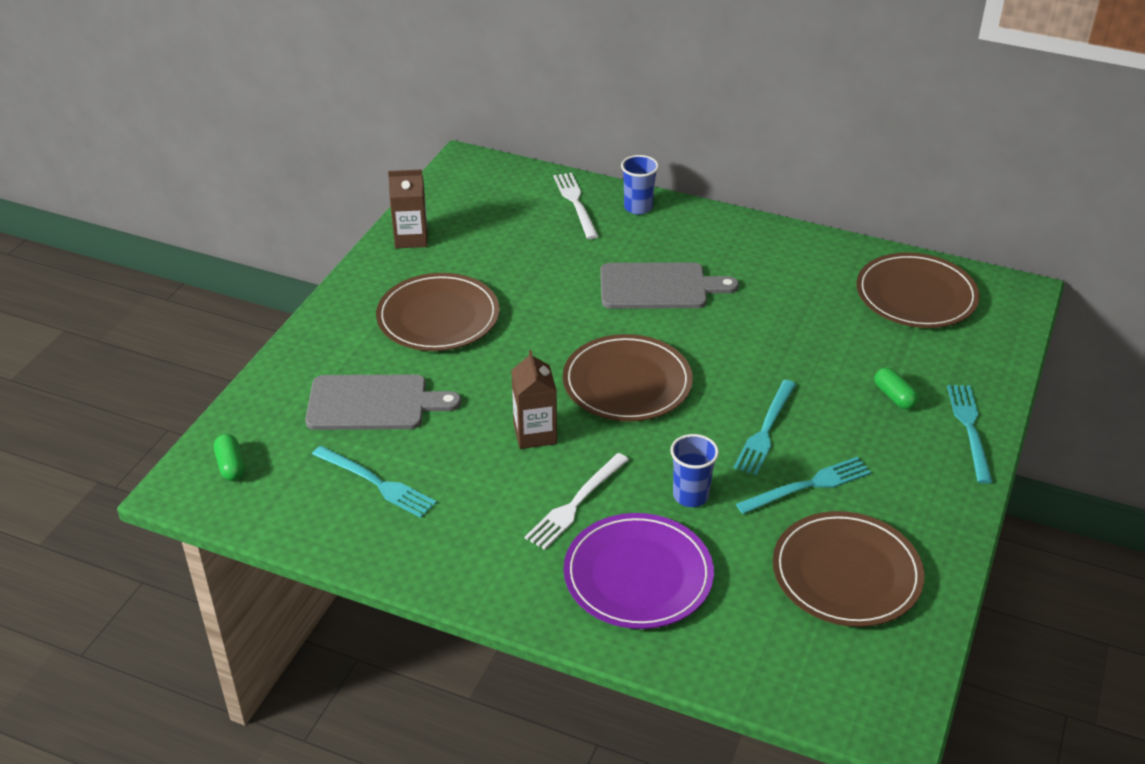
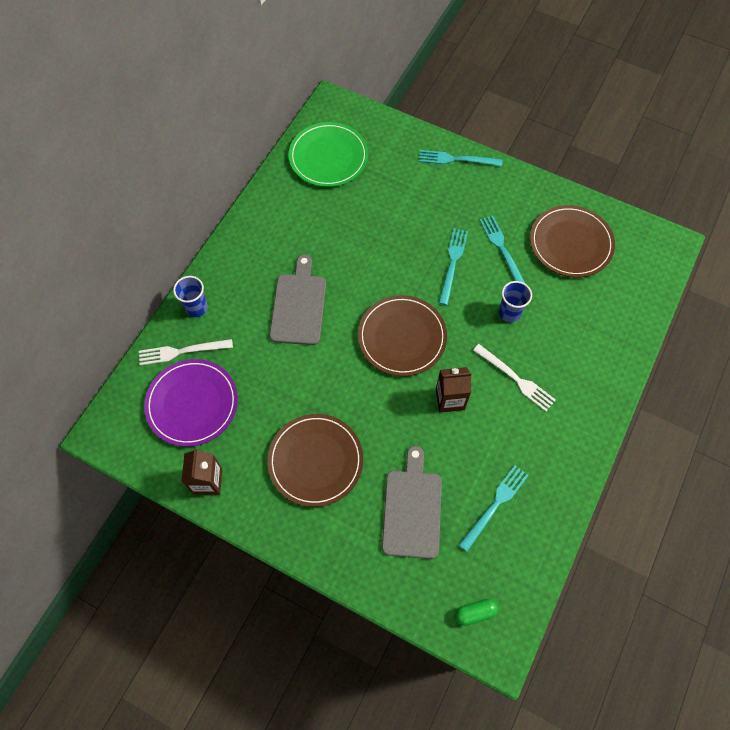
camera: 85 degrees left, 25 degrees up
purple plate [564,513,714,629] -> purple plate moved to [144,359,238,447]
turquoise fork [734,380,796,475] -> turquoise fork turned 105 degrees counterclockwise [439,229,468,305]
brown plate [856,252,980,328] -> green plate [289,122,368,187]
green capsule [874,367,919,410] -> none

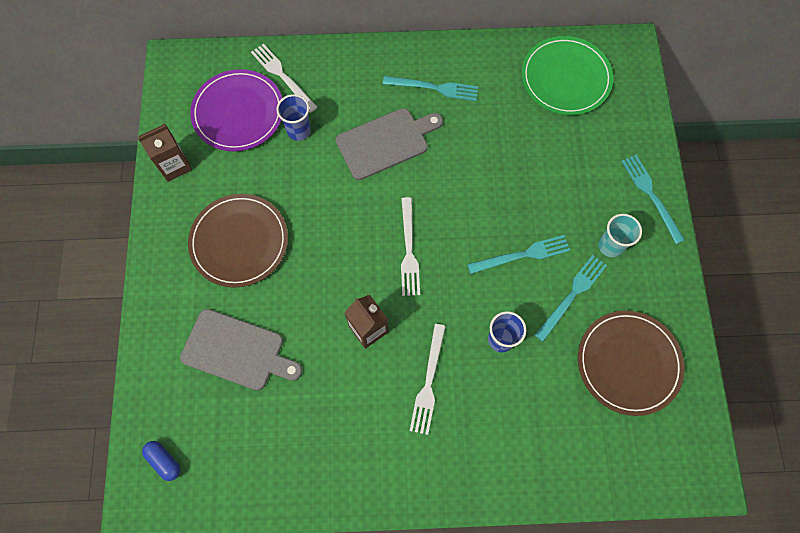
camera: 60 degrees right, 5 degrees up
blue cup [173,276,208,317] -> blue cup moved to [276,94,311,141]
brown plate [358,295,447,376] -> white fork [401,197,420,296]
grey cutting board [382,446,442,559] -> grey cutting board turned 45 degrees clockwise [180,309,302,391]
green capsule [455,599,498,626] -> blue capsule [142,441,180,481]
turquoise fork [459,465,529,552] -> turquoise fork moved to [383,76,478,101]
none -> turquoise cup [598,214,642,257]

